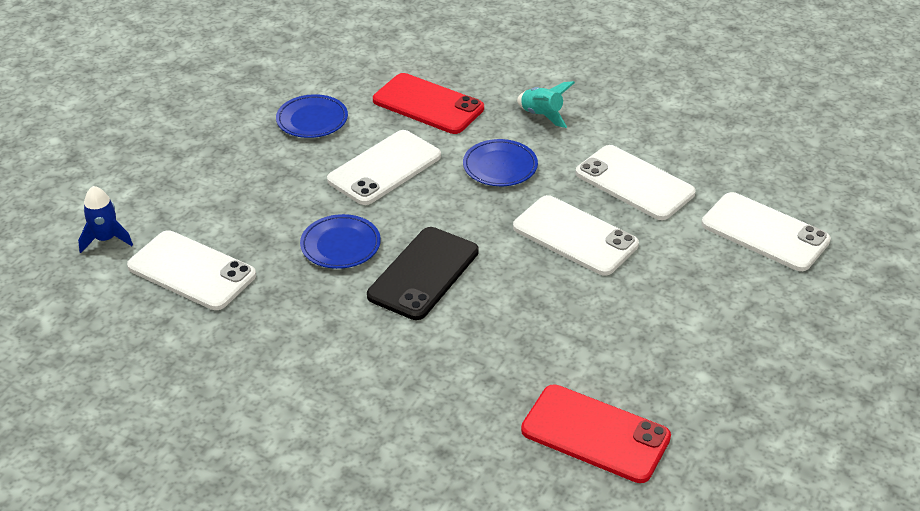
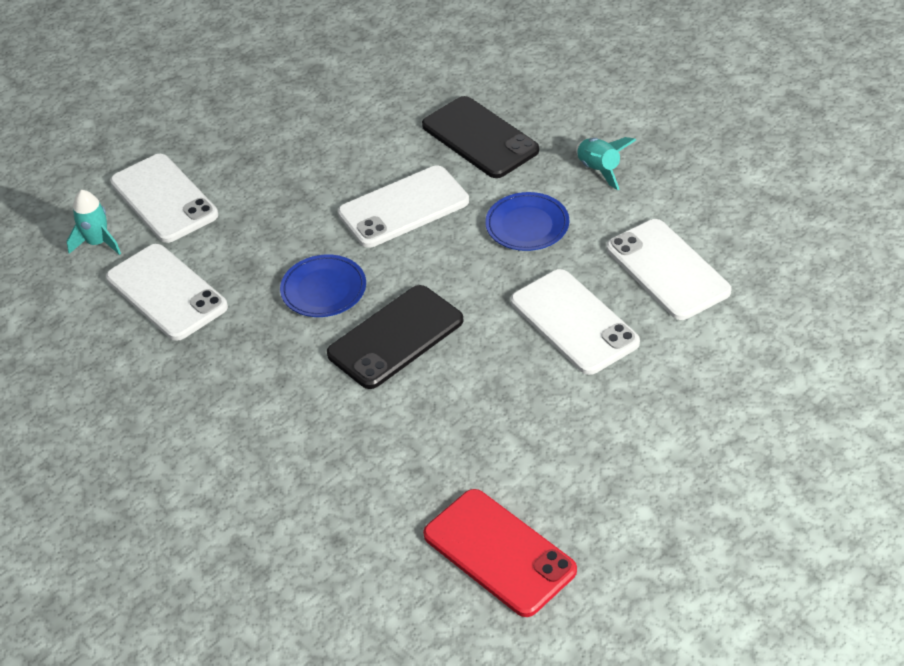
camera: 20 degrees right, 5 degrees up
blue rocket [78,186,133,253] -> turquoise rocket [67,190,121,255]
blue plate [276,94,348,138] -> none
red phone [373,73,484,134] -> black phone [422,96,539,178]
white phone [701,192,831,271] -> white phone moved to [110,154,218,243]

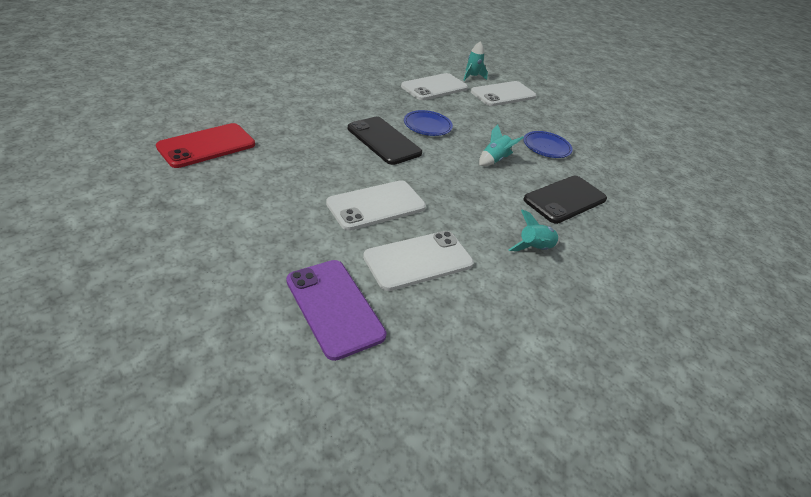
camera: 85 degrees right, 5 degrees down
white phone [338,166,469,248] -> turquoise rocket [479,124,524,166]
blue plate [485,192,569,251] -> blue plate moved to [523,131,573,158]
none -> purple phone [286,260,387,361]

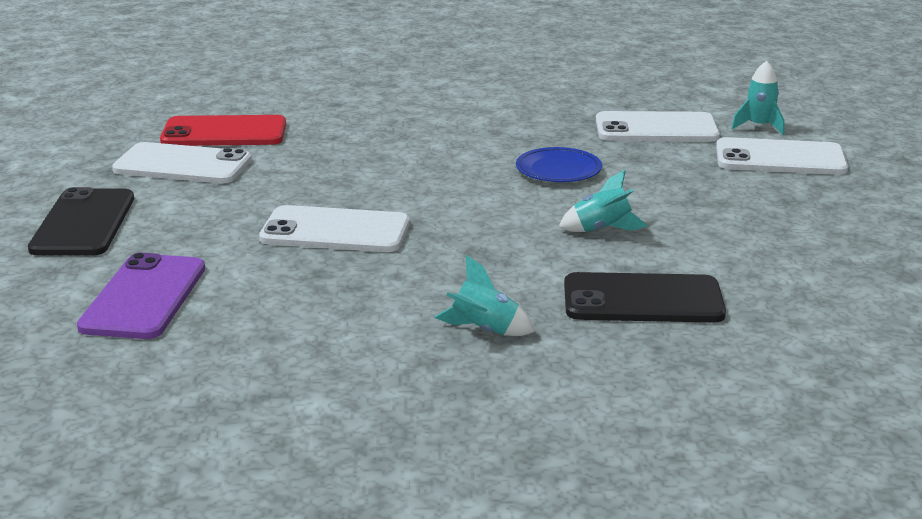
camera: 45 degrees right, 15 degrees down
black phone [348,117,422,165] -> black phone moved to [28,187,134,256]
white phone [363,231,474,291] -> white phone moved to [112,142,252,183]
blue plate [523,131,573,158] -> none

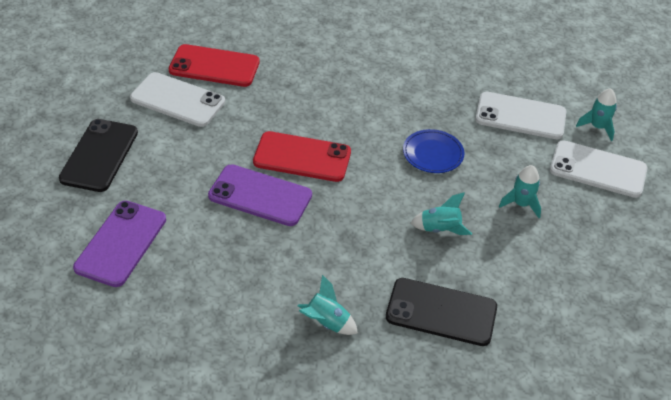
camera: 10 degrees right, 20 degrees up
white phone [259,205,410,252] -> purple phone [208,164,312,226]
none -> red phone [253,131,351,182]
none -> turquoise rocket [499,165,541,218]

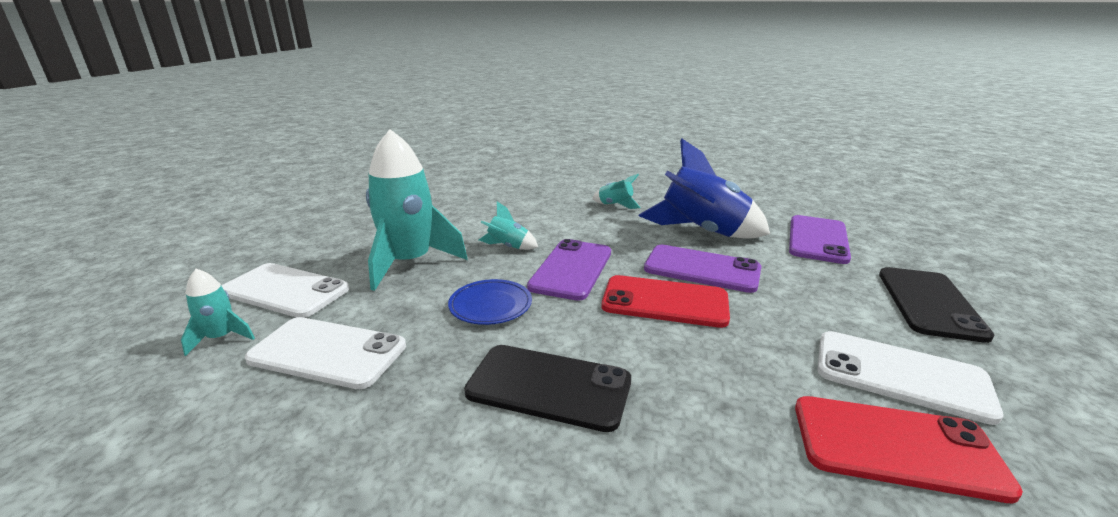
camera: 175 degrees left, 20 degrees down
black phone [386,278,497,346] -> black phone moved to [464,345,631,432]
turquoise rocket [499,165,541,218] -> turquoise rocket [366,129,468,291], size x2.16
none -> purple phone [527,239,611,301]
none -> blue rocket [639,139,770,239]

